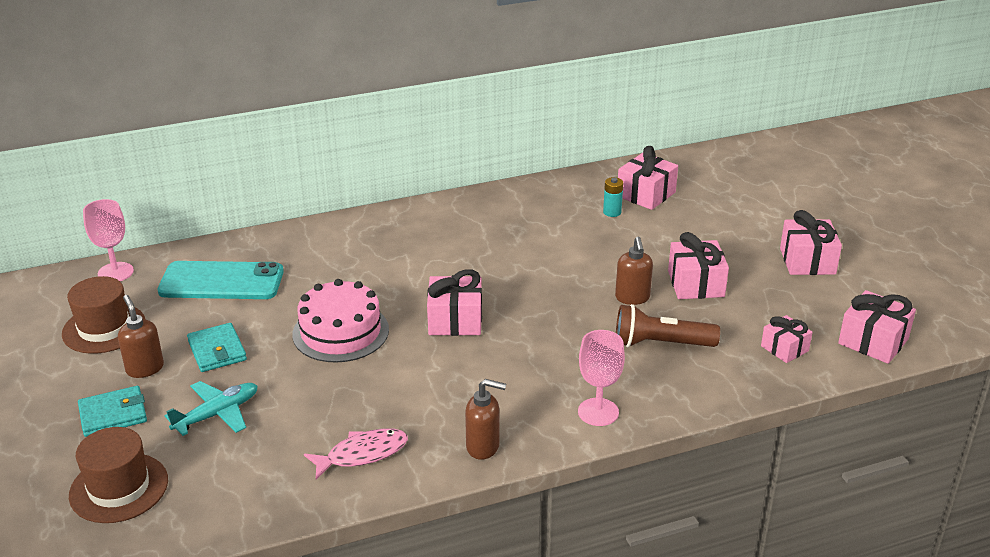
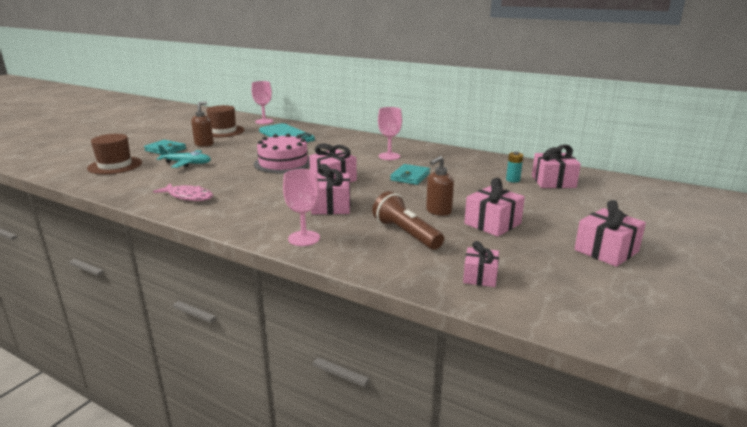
camera: 50 degrees right, 10 degrees down
turquoise wallet [187,323,247,372] -> turquoise wallet moved to [390,164,430,185]
brown soap dispenser [465,379,506,460] -> none
pink gift [838,290,916,364] -> pink gift moved to [311,164,350,214]
none -> pink goblet [378,107,402,160]

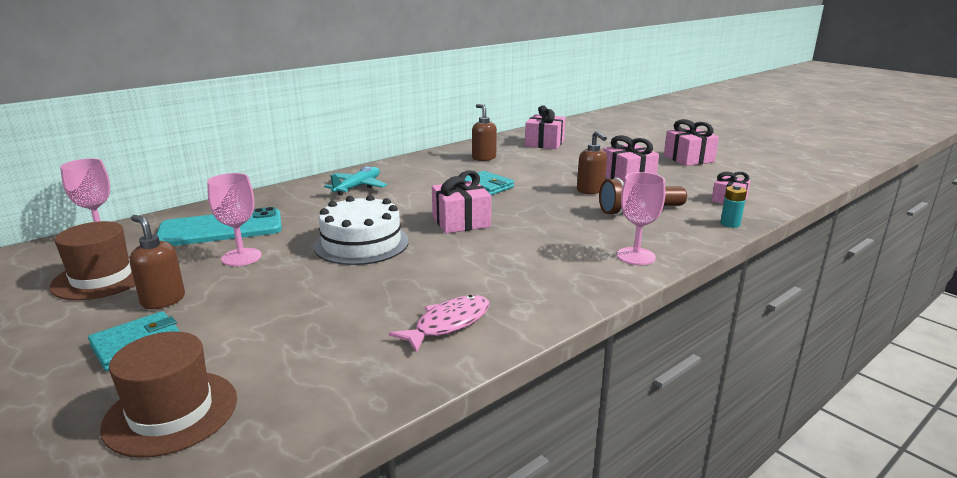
camera: 70 degrees left, 0 degrees up
turquoise plane [157,145,211,168] -> turquoise plane moved to [324,166,387,196]
pink cake [254,134,310,173] -> white cake [314,195,409,265]
pink gift [311,164,350,214] -> none
pink goblet [378,107,402,160] -> pink goblet moved to [207,173,262,266]
turquoise battery [506,151,523,182] -> turquoise battery moved to [720,185,747,228]
none -> brown soap dispenser [472,104,497,161]

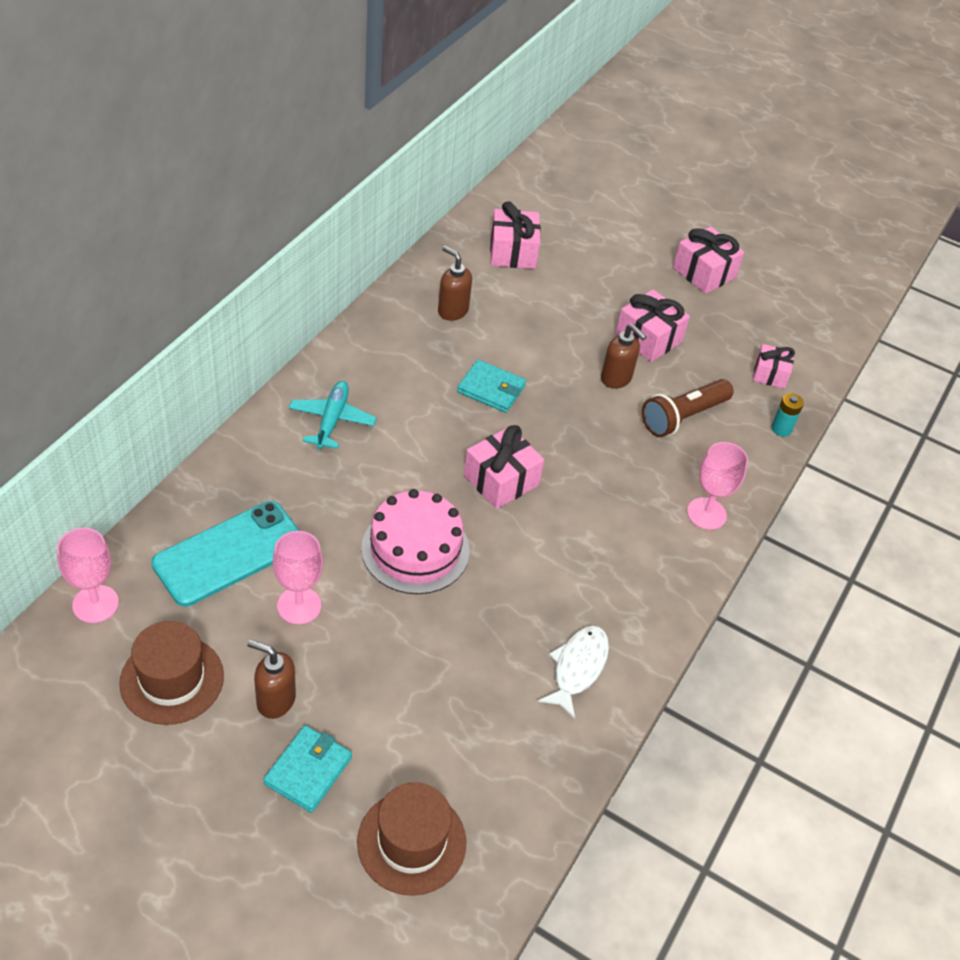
camera: 25 degrees left, 25 degrees up
white cake [314,195,409,265] -> pink cake [361,489,470,594]
pink fish [389,295,489,353] -> white fish [538,626,609,719]

